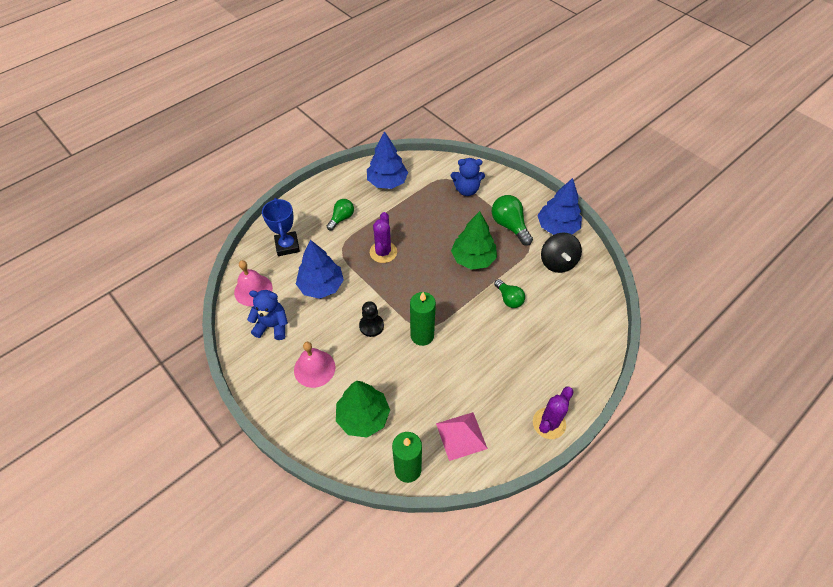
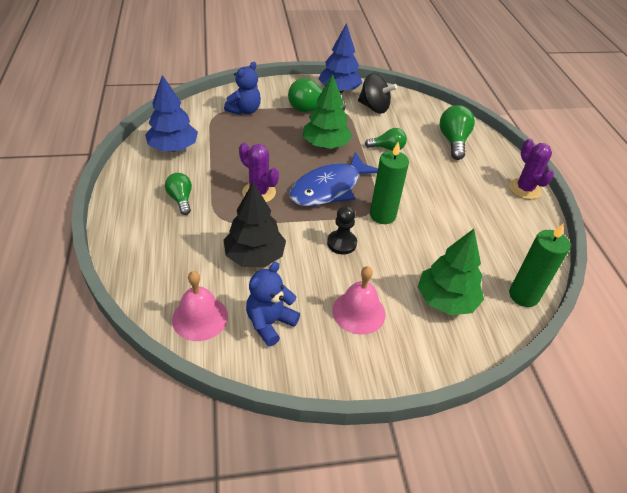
camera: 60 degrees left, 10 degrees down
blue trophy [262,198,300,256] -> none
blue tree [296,240,344,299] -> black tree [223,182,286,267]
pink pyramid [436,412,488,461] -> none
none -> blue fish [289,152,378,207]
none -> green light bulb [440,105,475,160]

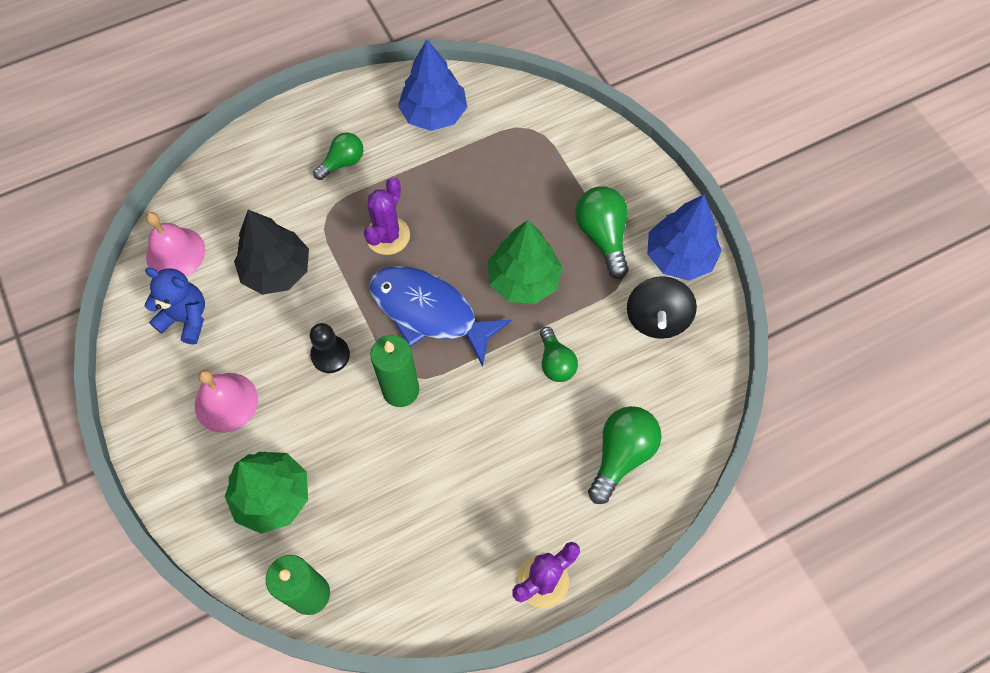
camera: 75 degrees right, 20 degrees up
blue teddy bear [224,62,261,115] -> none
green light bulb [440,105,475,160] -> green light bulb turned 45 degrees counterclockwise [588,406,662,504]

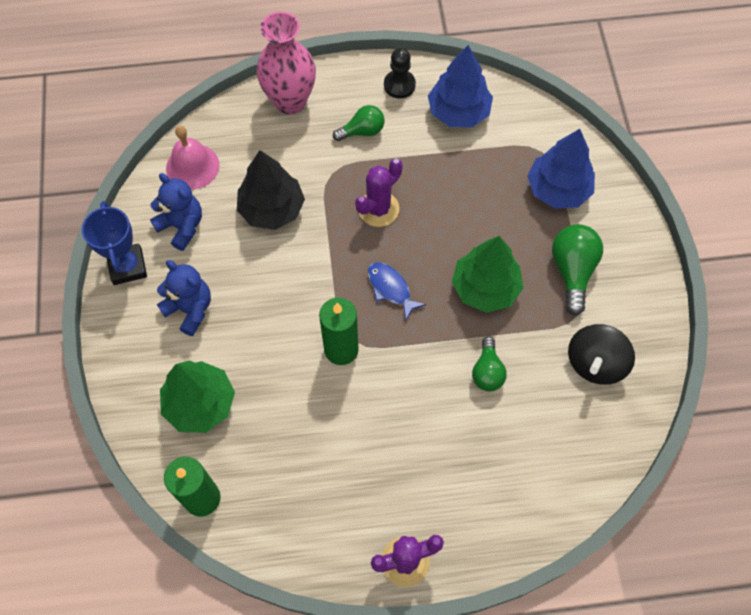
camera: 20 degrees right, 0 degrees up
pink bell [195,370,258,433] -> blue teddy bear [157,260,211,336]
black pawn [310,323,350,373] -> black pawn moved to [384,48,416,98]
blue fish [369,266,511,367] -> blue fish [367,262,426,321], size x0.51
green light bulb [588,406,662,504] -> none
blue tree [647,195,722,281] -> blue tree moved to [527,129,595,209]
none -> blue trophy [82,201,147,285]
none -> pink vase [256,12,316,114]

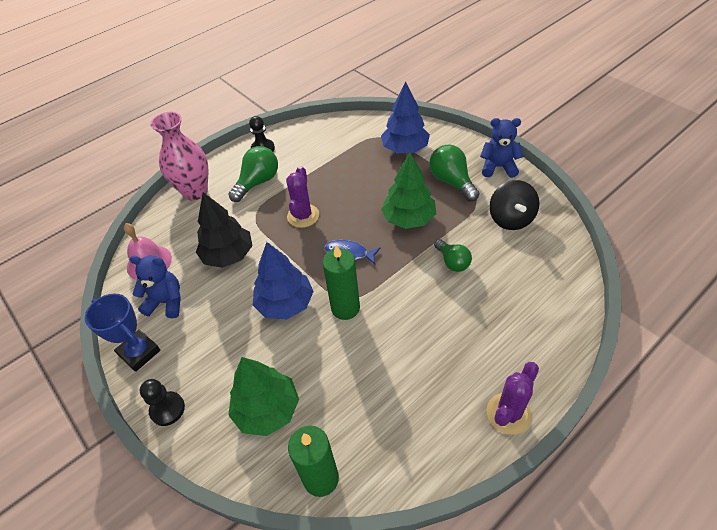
camera: 30 degrees left, 15 degrees down
blue teddy bear [157,260,211,336] -> blue teddy bear moved to [480,118,524,178]
green light bulb [333,105,384,141] -> green light bulb [228,146,278,202], size x1.53
blue tree [428,45,493,127] -> blue tree moved to [253,242,314,319]
none -> black pawn [140,379,185,426]

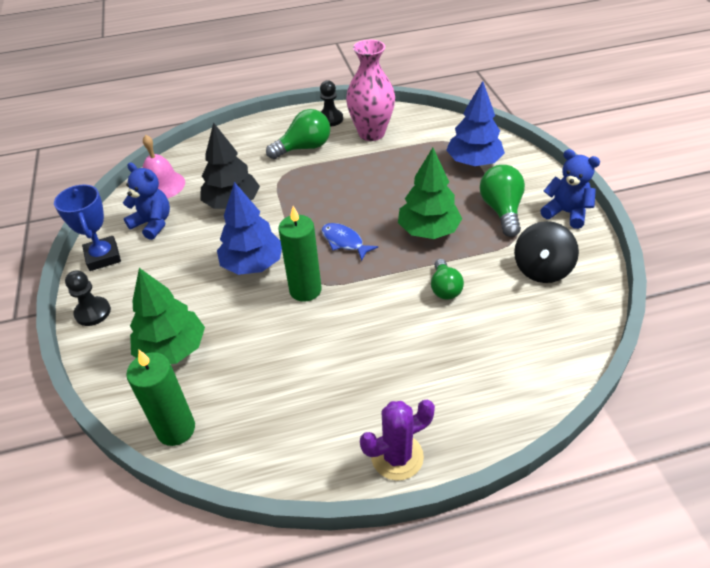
camera: 25 degrees right, 5 degrees down
pink vase [150,112,208,201] -> pink vase moved to [346,40,395,141]
purple cactus [286,166,319,228] -> none

